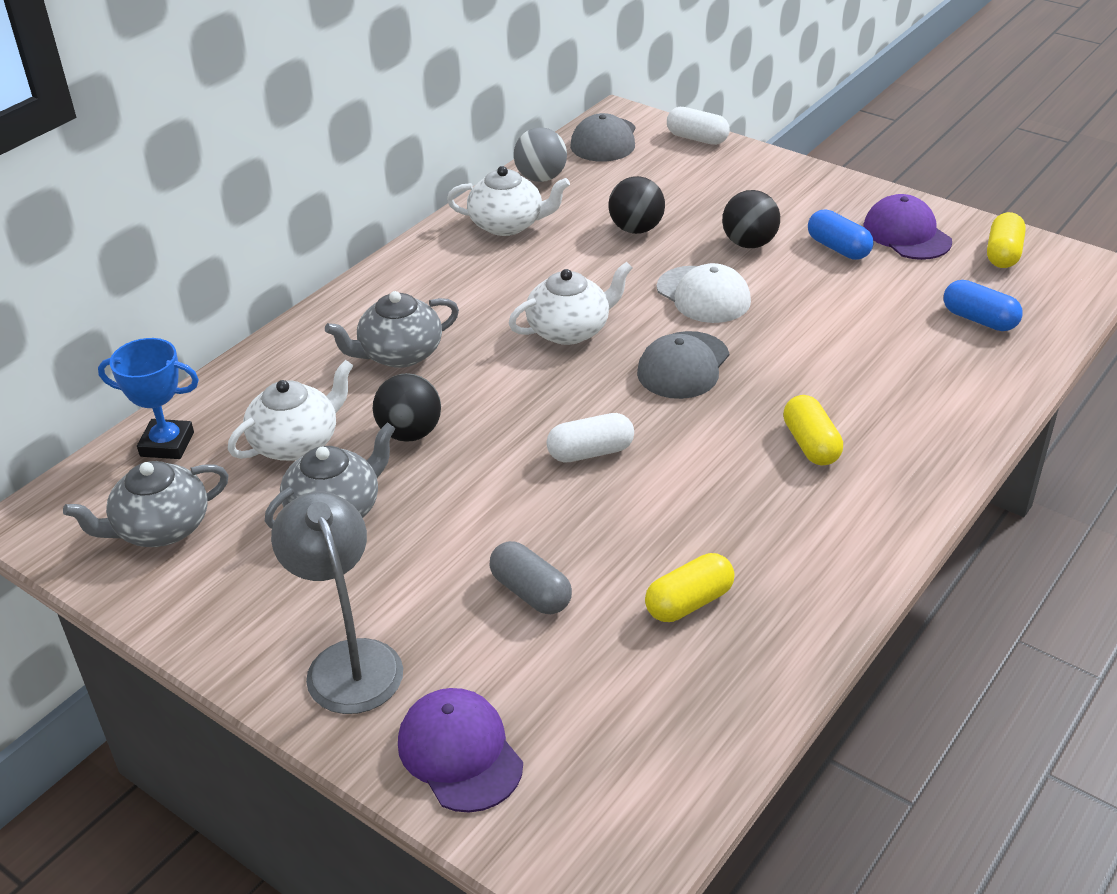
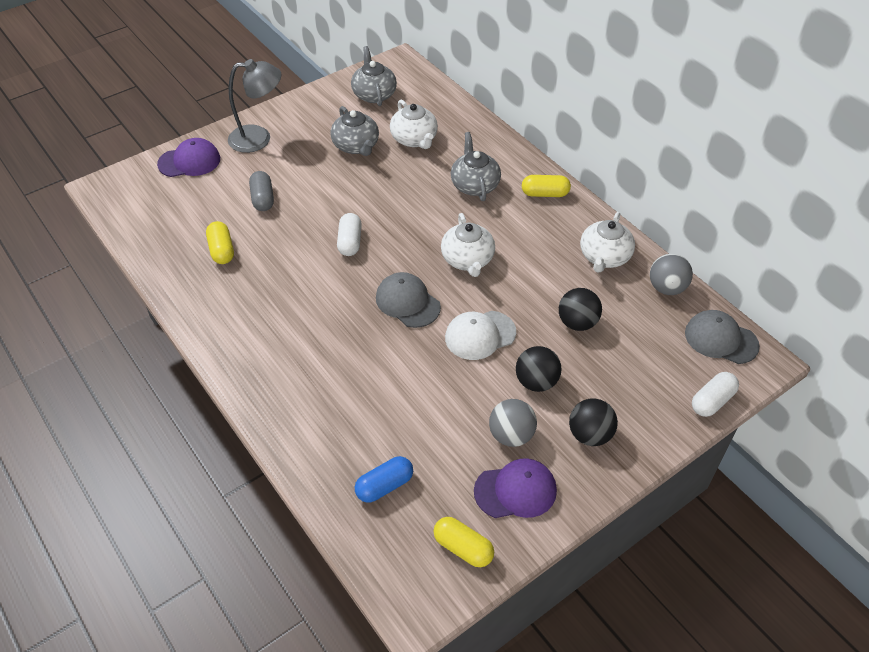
camera: 105 degrees right, 10 degrees up
blue trophy [98,338,199,459] -> none
black ball [373,373,441,442] -> black ball moved to [569,398,618,446]
grey capsule [489,541,572,614] -> grey capsule turned 75 degrees counterclockwise [249,171,274,211]
yellow capsule [783,395,843,466] -> yellow capsule moved to [522,175,571,197]
blue capsule [808,209,873,260] -> grey ball [489,399,537,447]

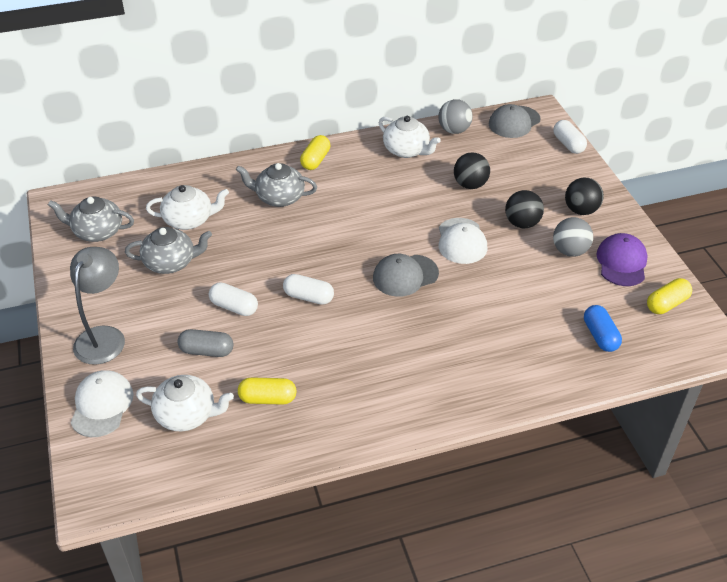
camera: 70 degrees left, 5 degrees down
purple cap [157,138,220,177] -> white cap [70,370,134,437]
white teapot [441,213,495,277] -> white teapot moved to [136,375,234,431]
none -> white capsule [209,282,258,316]

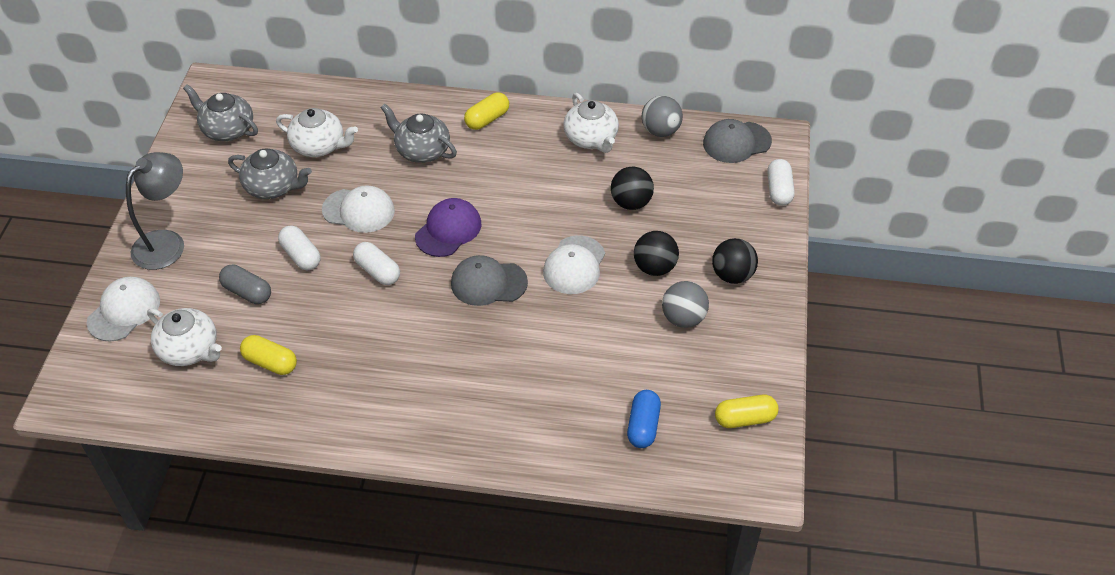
camera: 25 degrees right, 5 degrees up
purple cap [596,233,648,286] -> purple cap moved to [415,198,481,257]
none -> white cap [322,185,395,233]

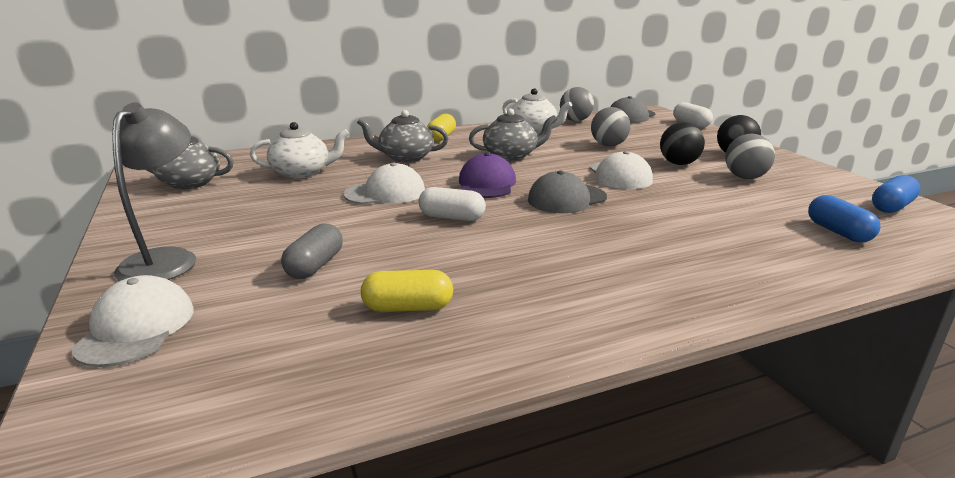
camera: 30 degrees left, 25 degrees down
white teapot [147,308,222,366] -> none
grey capsule [219,265,271,304] -> grey capsule turned 75 degrees counterclockwise [281,224,343,279]
grey teapot [228,148,312,199] -> grey teapot moved to [469,108,557,161]
white capsule [278,225,321,270] -> none
black ball [611,167,654,210] -> grey ball [591,107,631,146]
yellow capsule [715,395,779,428] -> blue capsule [872,175,921,213]

